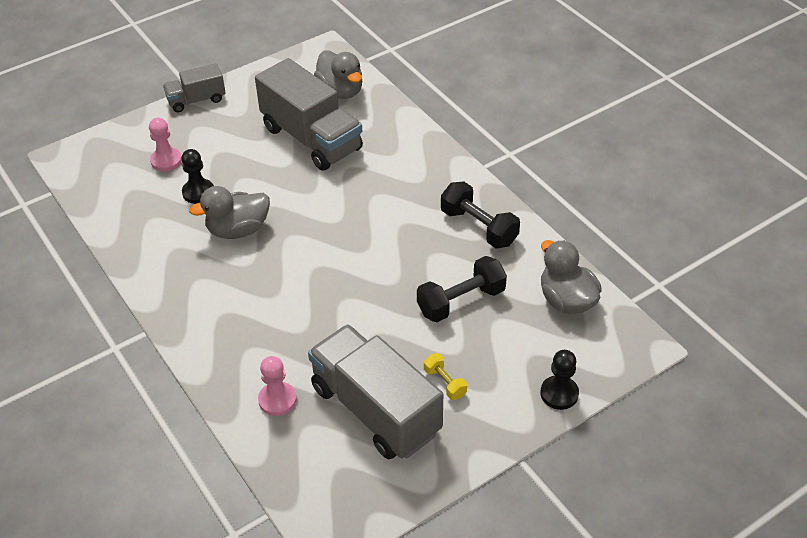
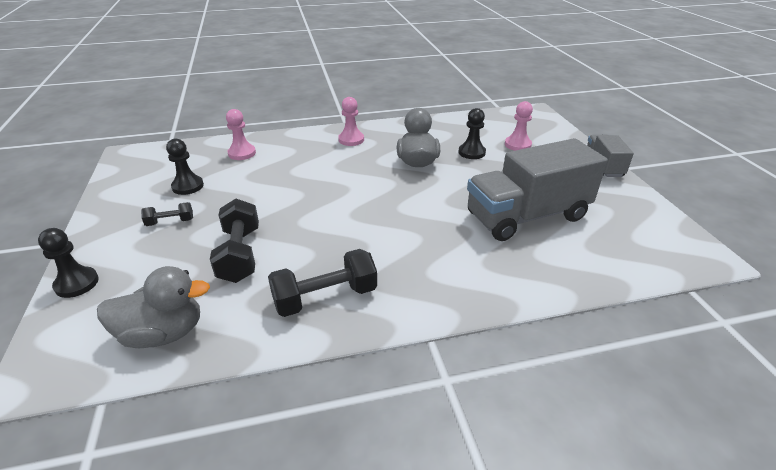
camera: 110 degrees right, 10 degrees down
grey truck [308,324,443,459] -> black pawn [166,139,204,195]
grey duck [314,51,362,99] -> none
yellow dumbbell [424,353,467,400] -> black dumbbell [141,202,193,226]
none -> pink pawn [338,97,364,146]

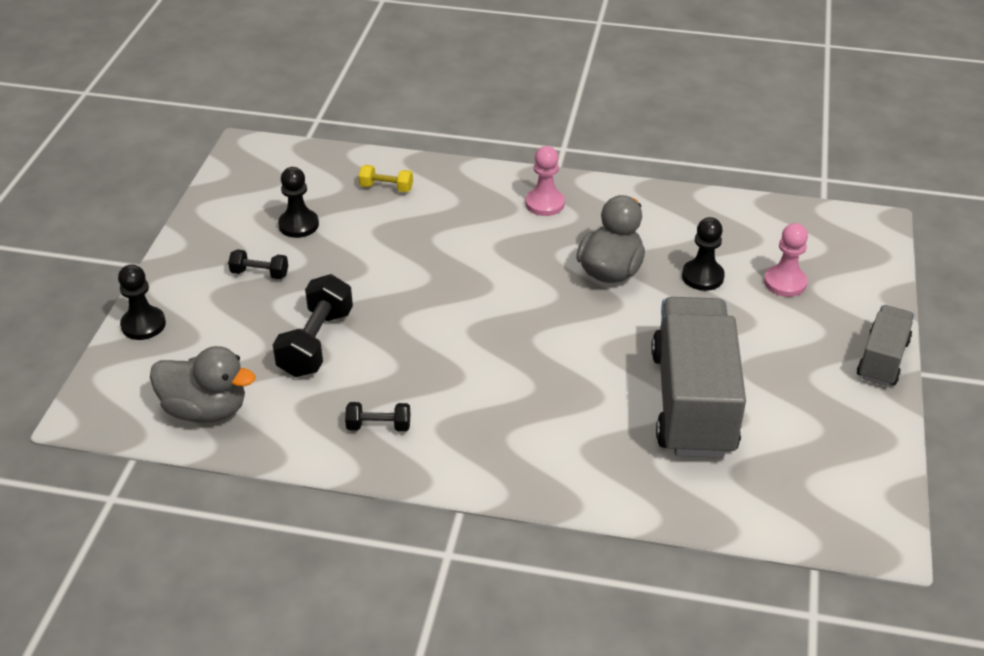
camera: 25 degrees right, 5 degrees up
pink pawn [226,109,256,160] -> yellow dumbbell [359,165,413,192]
black dumbbell [268,249,377,317] -> black dumbbell [345,402,410,432], size x0.54
grey truck [467,138,608,241] -> grey truck turned 90 degrees clockwise [651,297,746,458]

